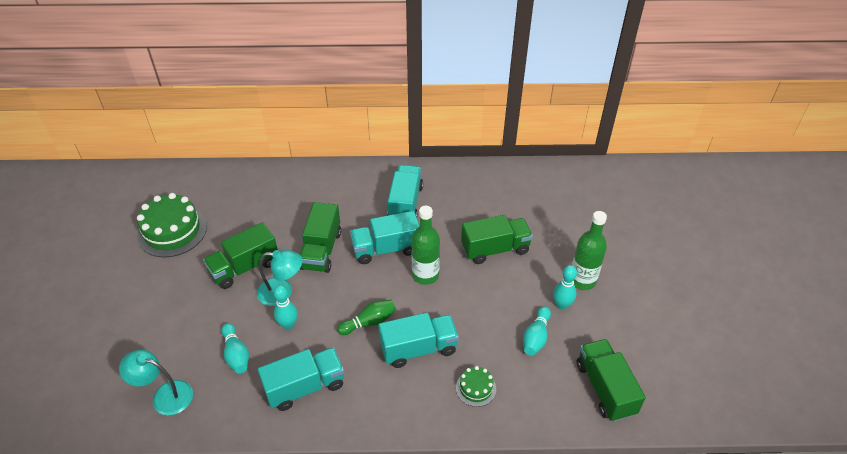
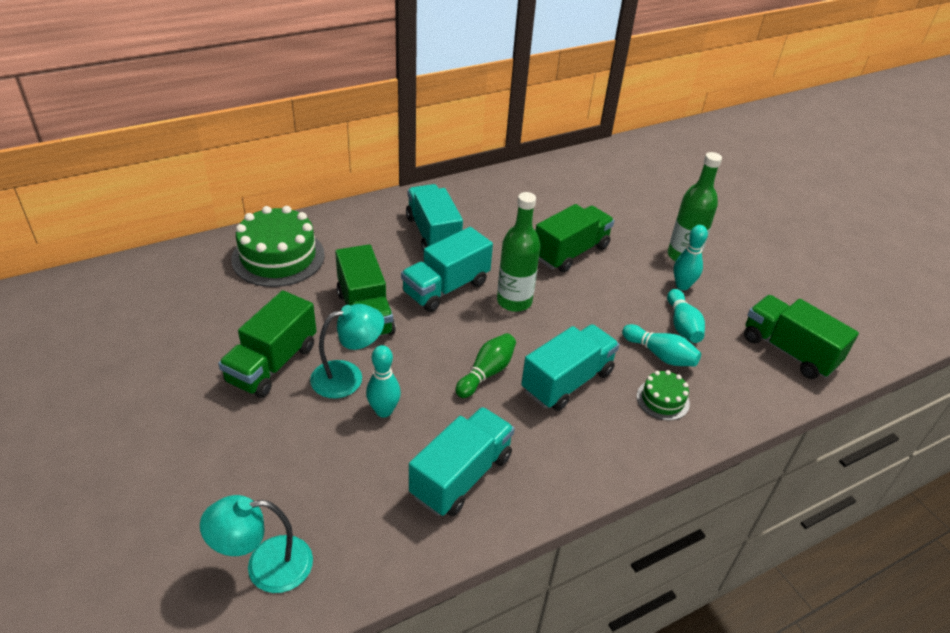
camera: 30 degrees left, 5 degrees down
green cake [137,193,207,257] -> green cake moved to [231,206,325,287]
turquoise bowling pin [221,323,249,374] -> turquoise bowling pin moved to [622,324,701,367]

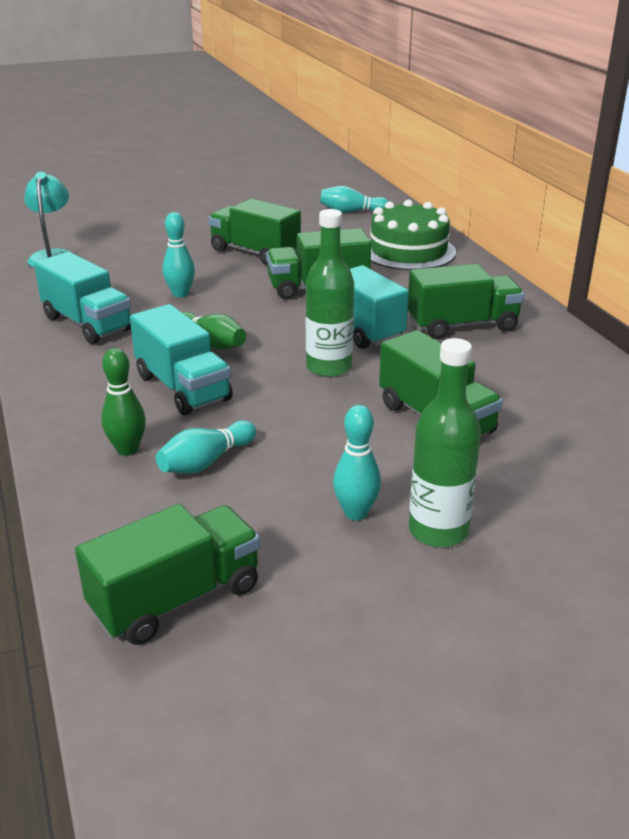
camera: 100 degrees right, 10 degrees down
turquoise lamp [310,304,384,398] -> none
turquoise truck [406,184,463,252] -> green truck [408,264,524,339]
green cake [636,370,690,421] -> green bowling pin [101,348,146,456]
turquoise bowling pin [667,289,705,343] -> turquoise bowling pin moved to [320,186,389,213]

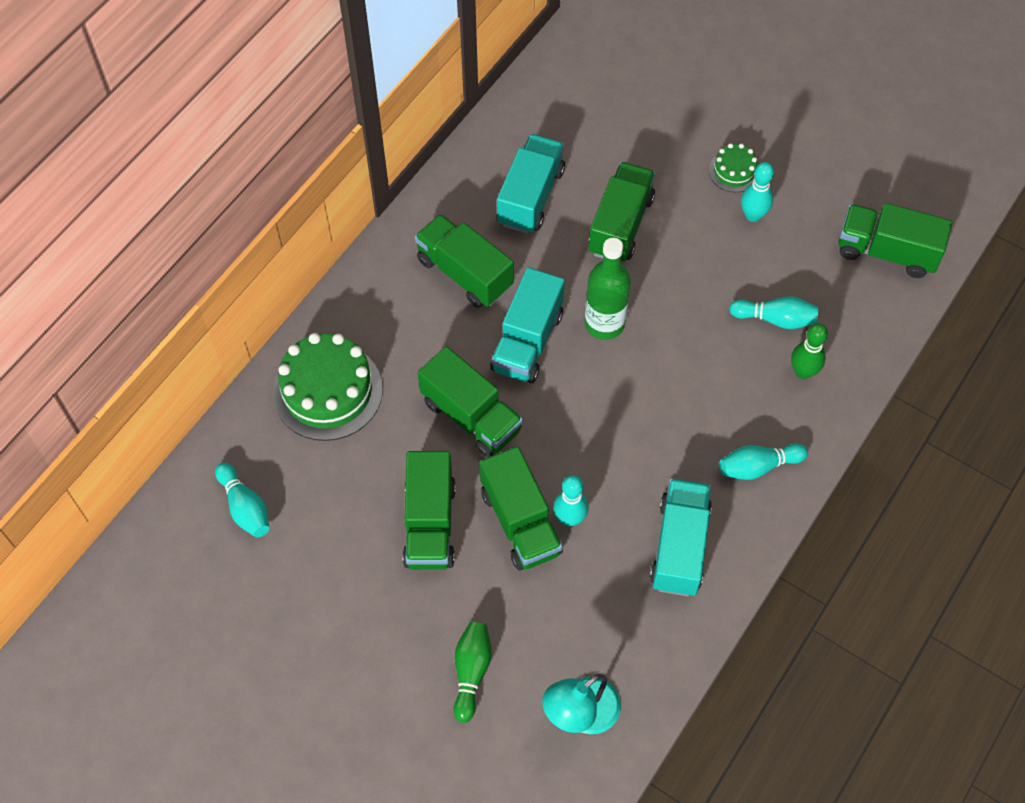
camera: 125 degrees left, 30 degrees up
turquoise truck [130,304,233,415] -> turquoise truck moved to [497,134,565,234]
green bowling pin [182,312,246,350] -> green bowling pin moved to [453,622,492,723]
green bottle [409,338,481,548] -> green cake [709,143,758,192]
none -> green truck [479,446,563,571]
none -> turquoise bowling pin [719,443,808,480]

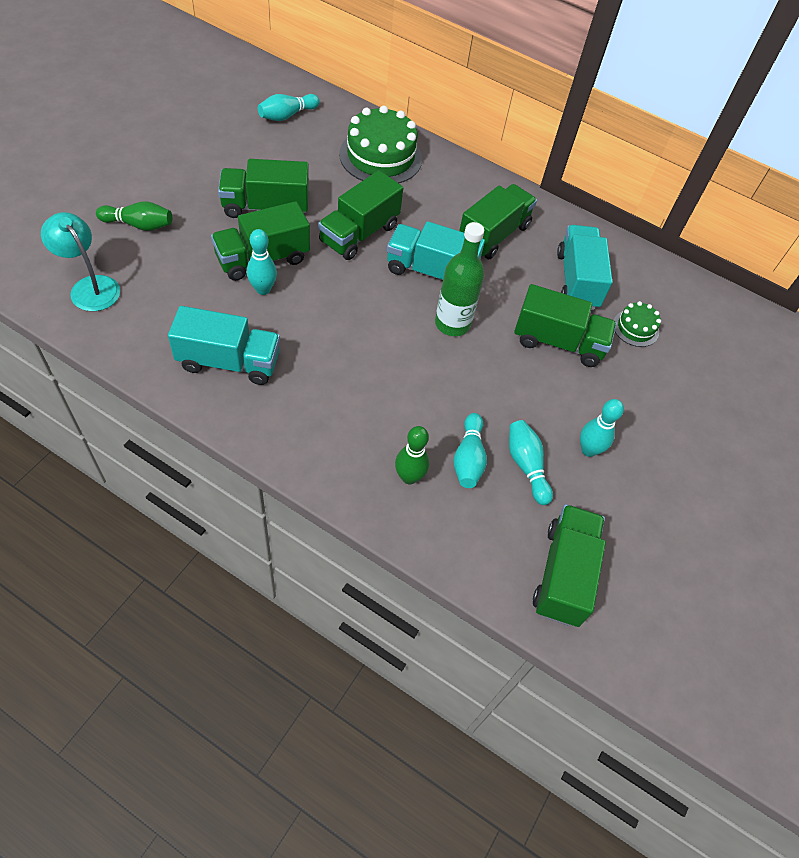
camera: 80 degrees right, 5 degrees down
turquoise truck [497,134,565,234] -> turquoise truck turned 105 degrees counterclockwise [557,225,613,310]
green cake [709,143,758,192] -> green cake moved to [614,301,661,347]
turquoise bowling pin [719,443,808,480] -> turquoise bowling pin moved to [509,420,553,505]

